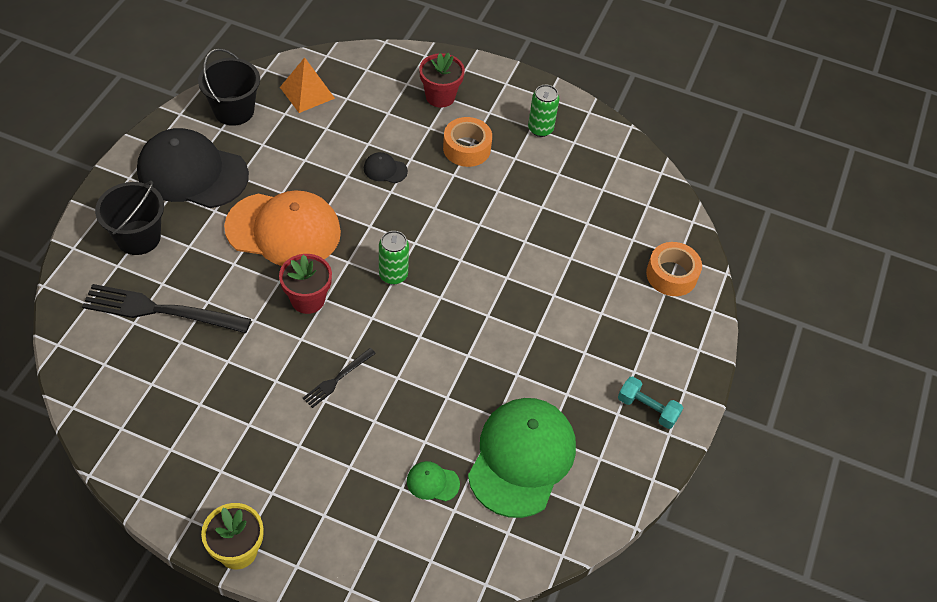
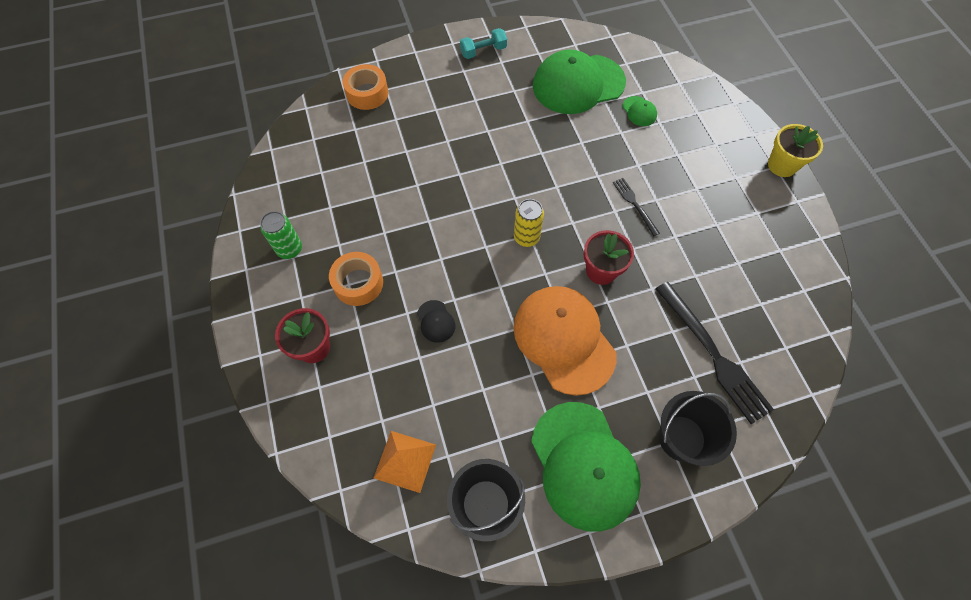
camera: 125 degrees left, 10 degrees up
black cap [137,128,249,208] -> green cap [531,402,641,532]
black fork [303,348,376,408] -> black fork turned 120 degrees counterclockwise [613,178,660,236]
green can [379,231,409,285] -> yellow can [514,199,544,247]
turquoise dumbbell [618,376,683,429] -> turquoise dumbbell turned 75 degrees clockwise [460,28,507,59]

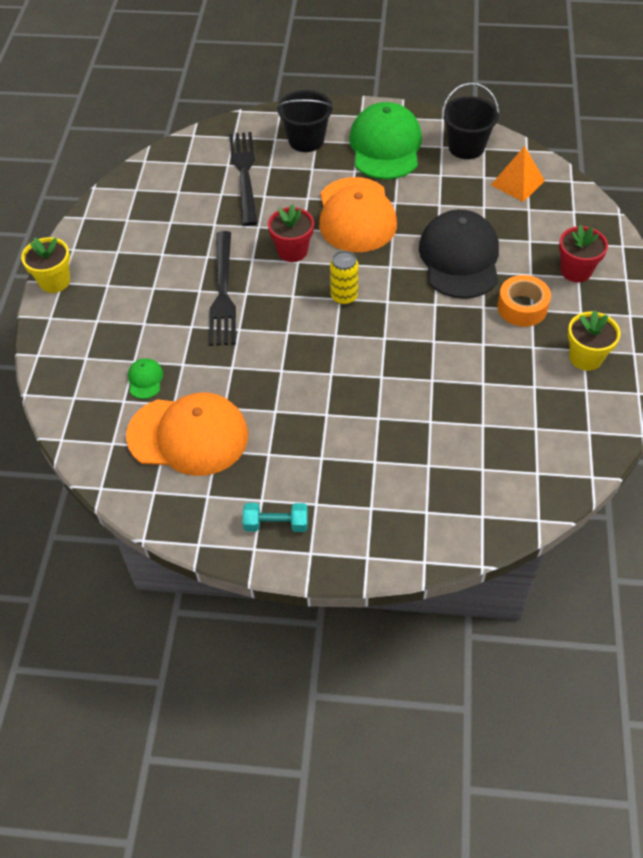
camera: 155 degrees left, 10 degrees down
green can [260,211,302,259] -> yellow flower pot [568,310,621,371]
orange tape [343,64,388,110] -> none
black cap [417,300,455,343] -> black cap [419,209,499,299], size x2.48
green cap [533,50,626,114] -> orange cap [126,392,248,476]
black fork [613,178,660,236] -> black fork [209,231,236,346], size x1.96

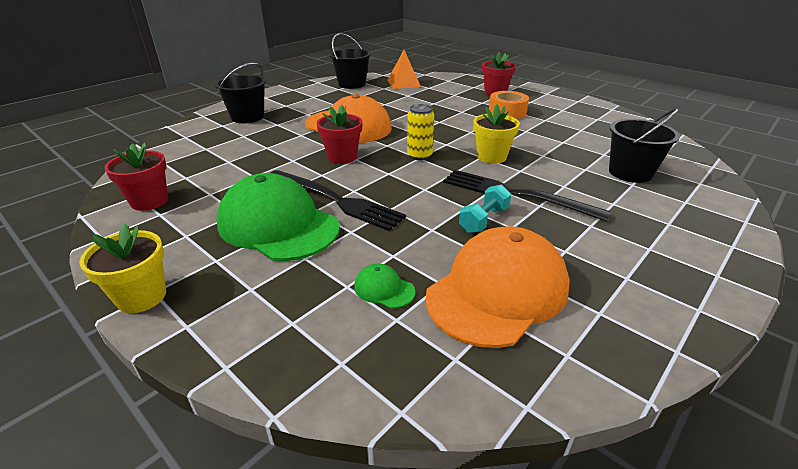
camera: 55 degrees left, 20 degrees down
black fork [229,132,257,226] -> black fork moved to [443,170,611,221]
turquoise dumbbell [243,503,308,532] -> turquoise dumbbell moved to [459,184,511,233]
green cap [349,102,422,180] -> green cap moved to [217,173,340,261]
black cap [419,209,499,299] -> none
yellow flower pot [568,310,621,371] -> yellow flower pot moved to [473,104,520,164]
none -> red flower pot [104,143,168,211]
none -> black bucket [609,108,680,183]

